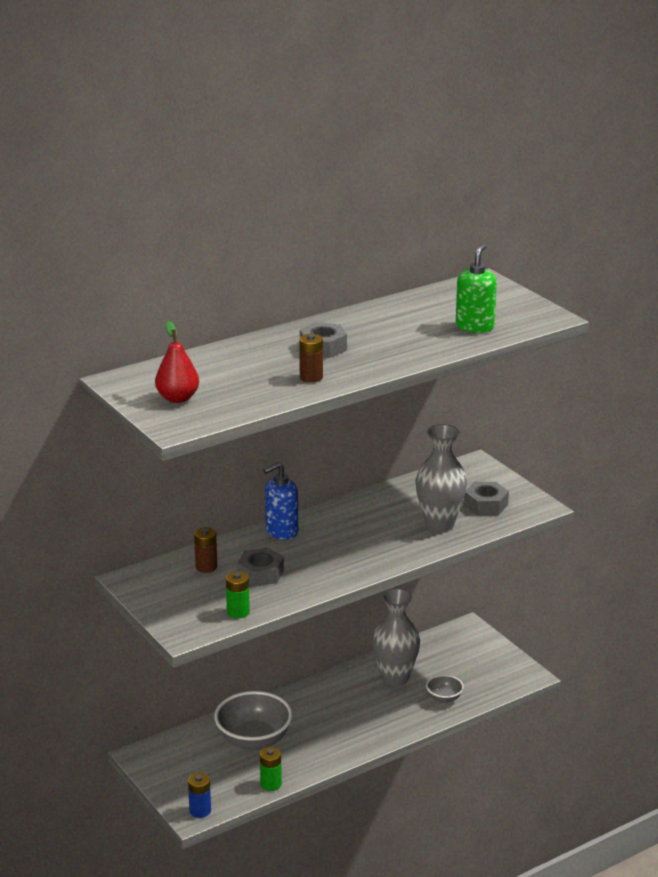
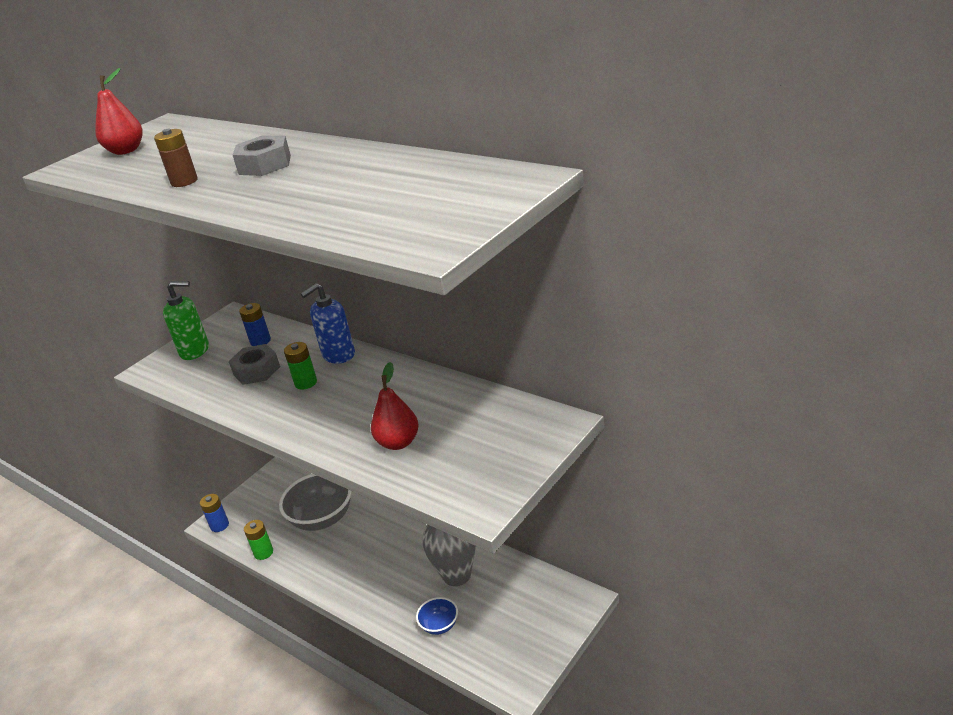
camera: 75 degrees right, 5 degrees up
brown battery [194,527,217,573] -> blue battery [239,303,271,346]
green battery [226,571,250,618] -> green battery moved to [284,342,317,390]
blue soap dispenser [263,462,298,540] -> blue soap dispenser turned 75 degrees counterclockwise [300,283,355,364]
grey vase [416,424,467,532] -> red pear [371,362,419,450]
grey bowl [426,675,464,703] -> blue bowl [416,597,458,635]
green soap dispenser [456,244,497,333] -> green soap dispenser moved to [163,281,209,360]
grey nut [464,482,509,515] -> none

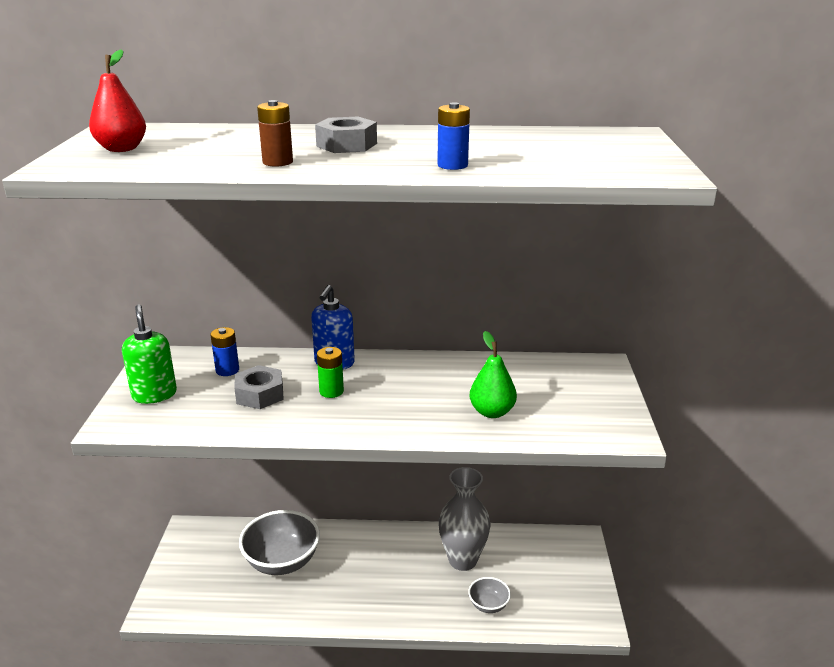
camera: 40 degrees left, 5 degrees down
green soap dispenser [163,281,209,360] -> green soap dispenser turned 75 degrees counterclockwise [122,305,177,404]
blue battery [200,494,229,532] -> blue battery moved to [437,103,470,170]
green battery [244,520,273,560] -> none
red pear [371,362,419,450] -> green pear [470,331,517,418]
blue bowl [416,597,458,635] -> grey bowl [468,577,511,613]

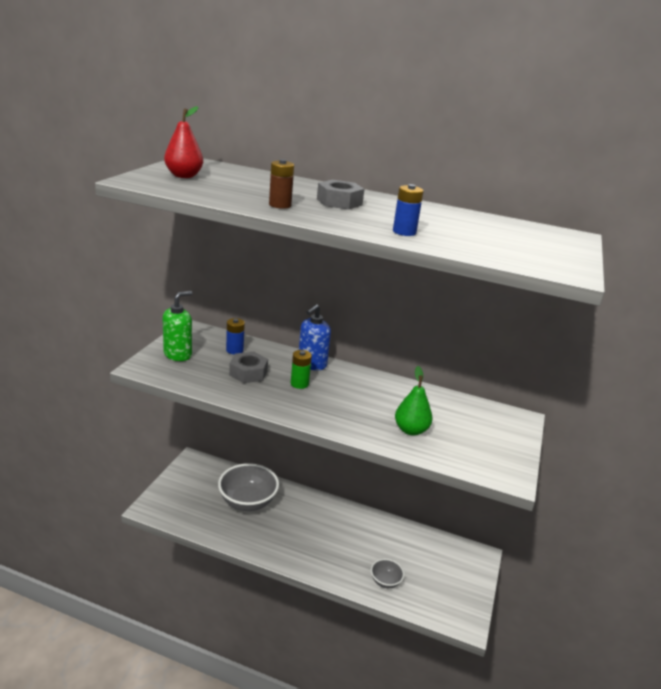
camera: 15 degrees right, 0 degrees up
green soap dispenser [122,305,177,404] -> green soap dispenser turned 45 degrees clockwise [163,291,192,361]
grey vase [438,467,491,571] -> none

